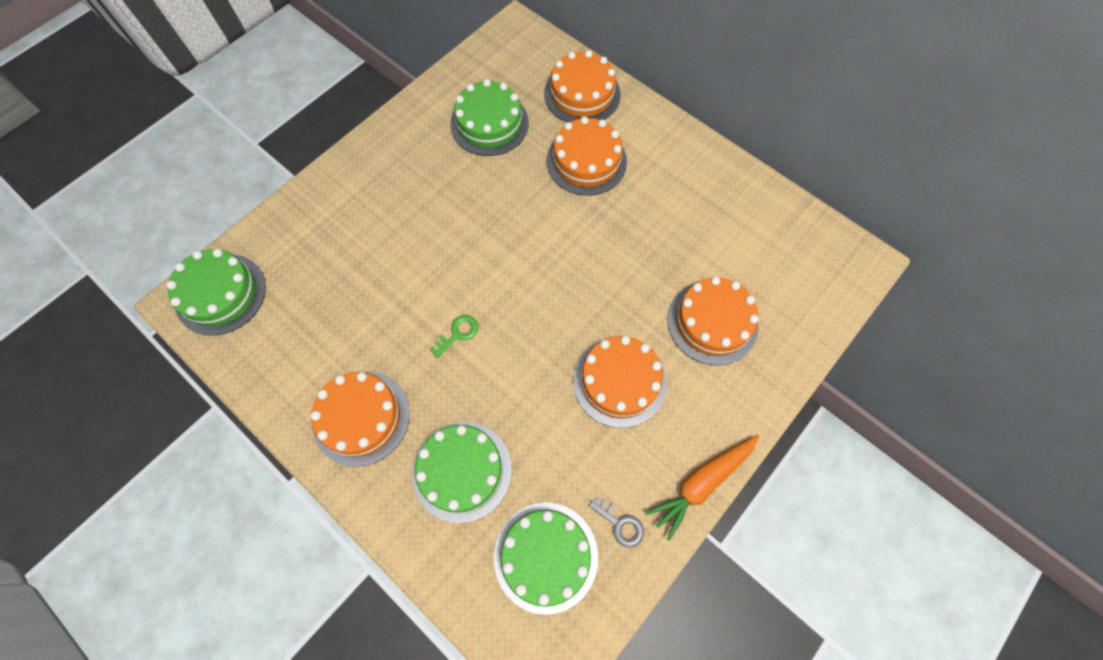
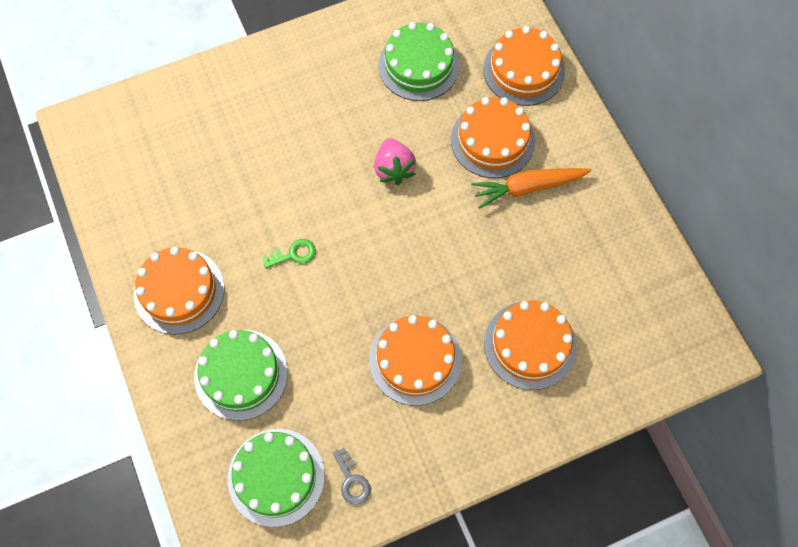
camera: 25 degrees right, 0 degrees up
green cake [166,249,266,336] -> none
orange carrot [645,435,759,541] -> orange carrot moved to [471,168,591,209]
none -> pink strawberry [374,138,416,185]

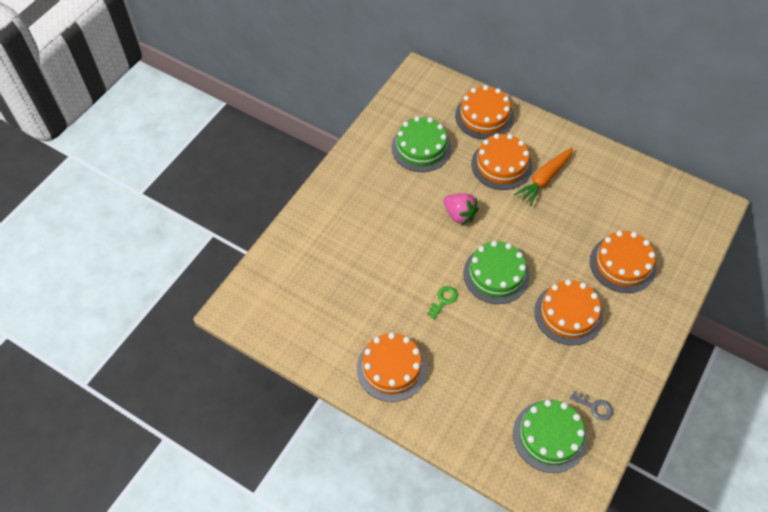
camera: 35 degrees left, 10 degrees down
green cake [194,330,288,421] -> green cake moved to [463,241,530,304]

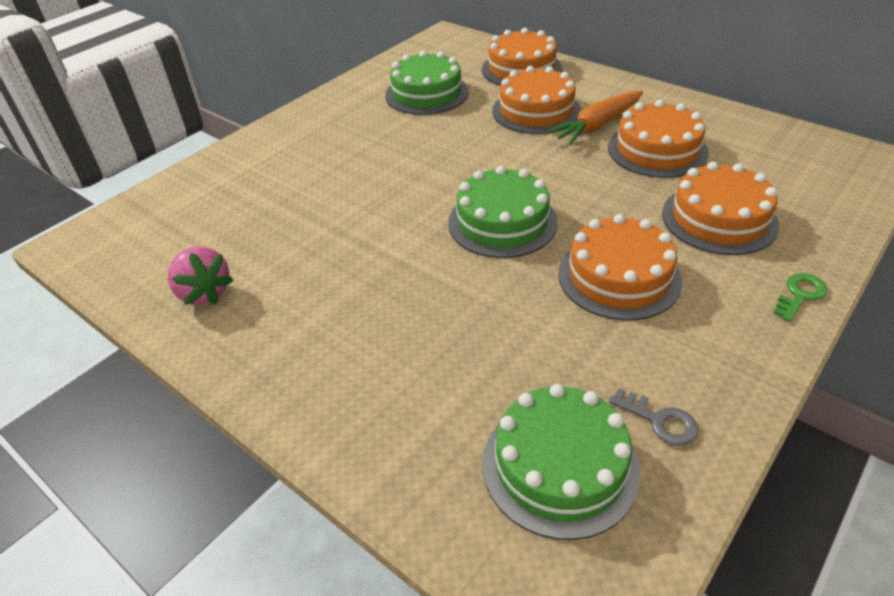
camera: 10 degrees right, 15 degrees down
orange cake [357,333,427,402] -> orange cake moved to [608,100,709,178]
green key [427,286,458,319] -> green key moved to [773,273,828,321]
pink strawberry [444,193,479,225] -> pink strawberry moved to [168,247,233,305]

